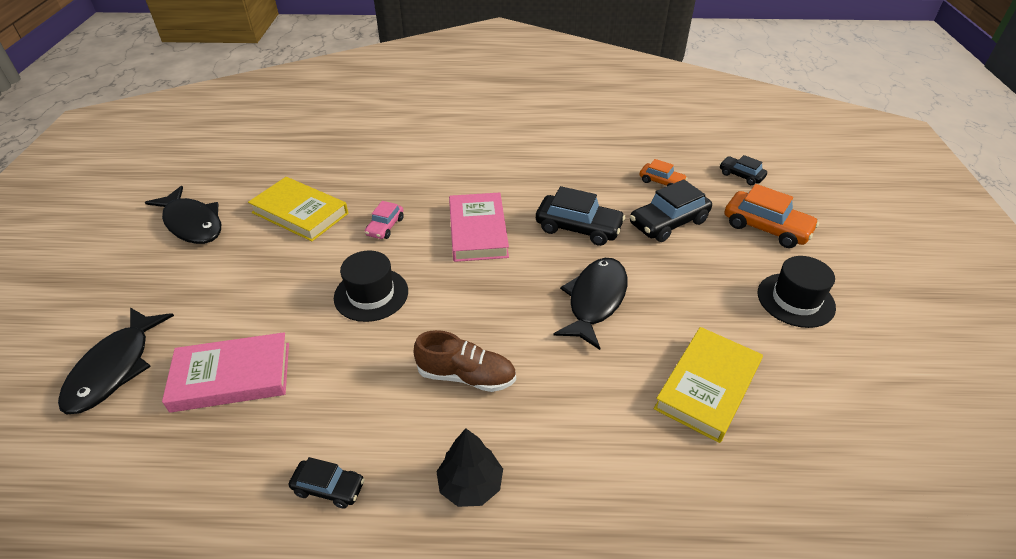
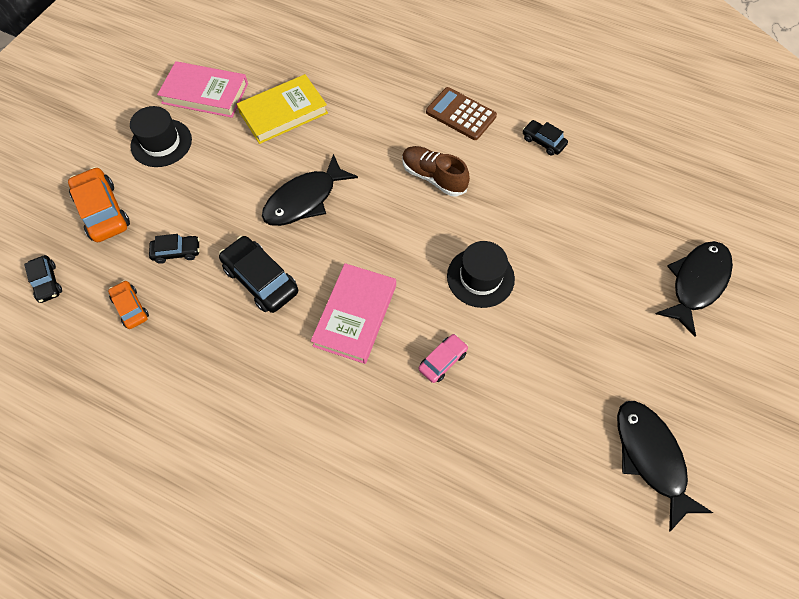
camera: 155 degrees left, 20 degrees up
pink book [162,332,289,413] -> pink book moved to [157,61,248,118]
yellow book [248,177,348,241] -> none
black tree [436,429,503,507] -> brown calculator [426,87,497,140]
black car [630,179,712,242] -> black car [149,234,200,264], size x0.58

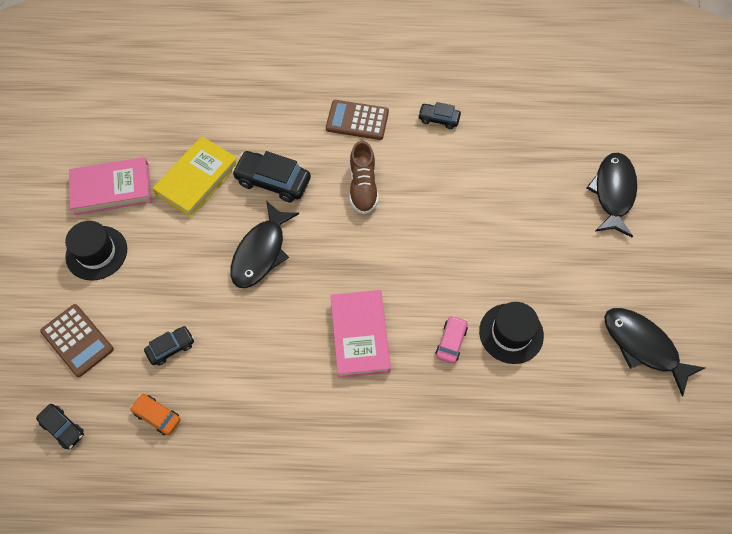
camera: 25 degrees left, 0 degrees up
orange car [68,167,130,242] -> brown calculator [40,304,114,377]
black car [219,236,298,313] -> black car moved to [232,151,311,203]
brown shoe [402,146,470,196] -> brown shoe turned 105 degrees counterclockwise [350,141,379,214]
black hat [447,241,515,308] -> black hat moved to [479,302,544,364]

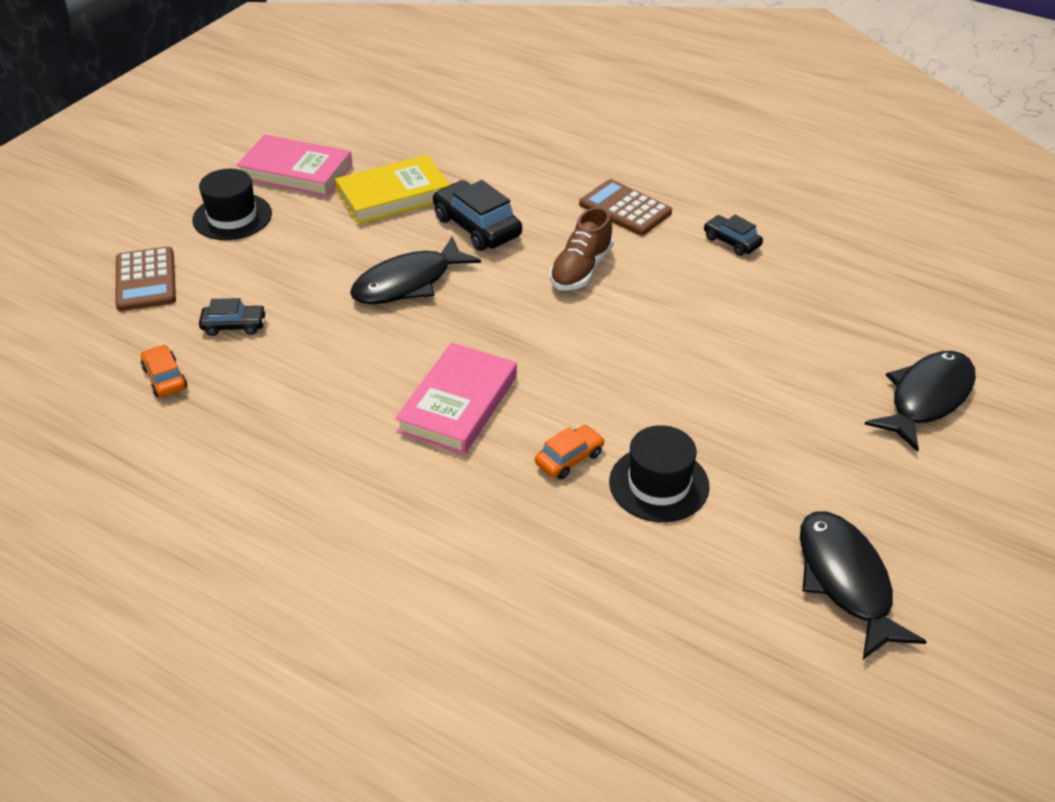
camera: 30 degrees right, 20 degrees down
black car [36,404,84,449] -> none
pink car [435,315,468,364] -> orange car [535,425,605,479]

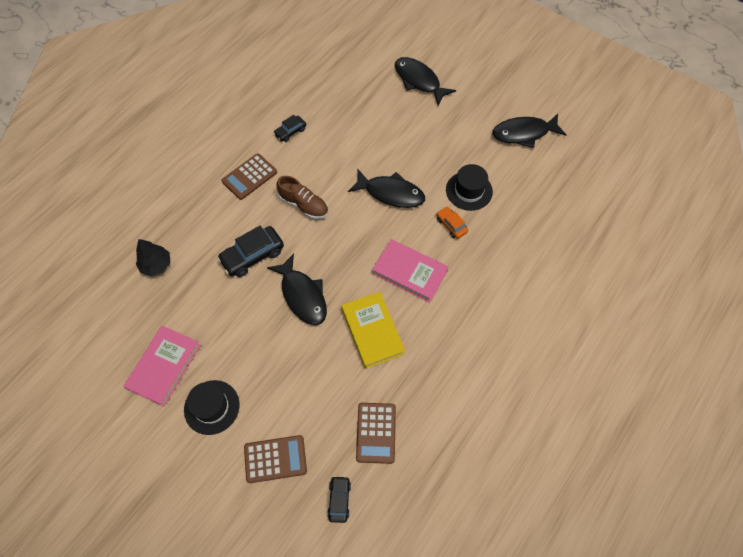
camera: 85 degrees left, 20 degrees up
orange car [141,345,187,397] -> brown calculator [356,403,396,464]
black car [199,298,266,336] -> black car moved to [327,476,351,523]
yellow book [335,155,450,224] -> yellow book moved to [342,292,405,369]
none -> black tree [136,239,170,276]
none -> black fish [348,170,425,208]

